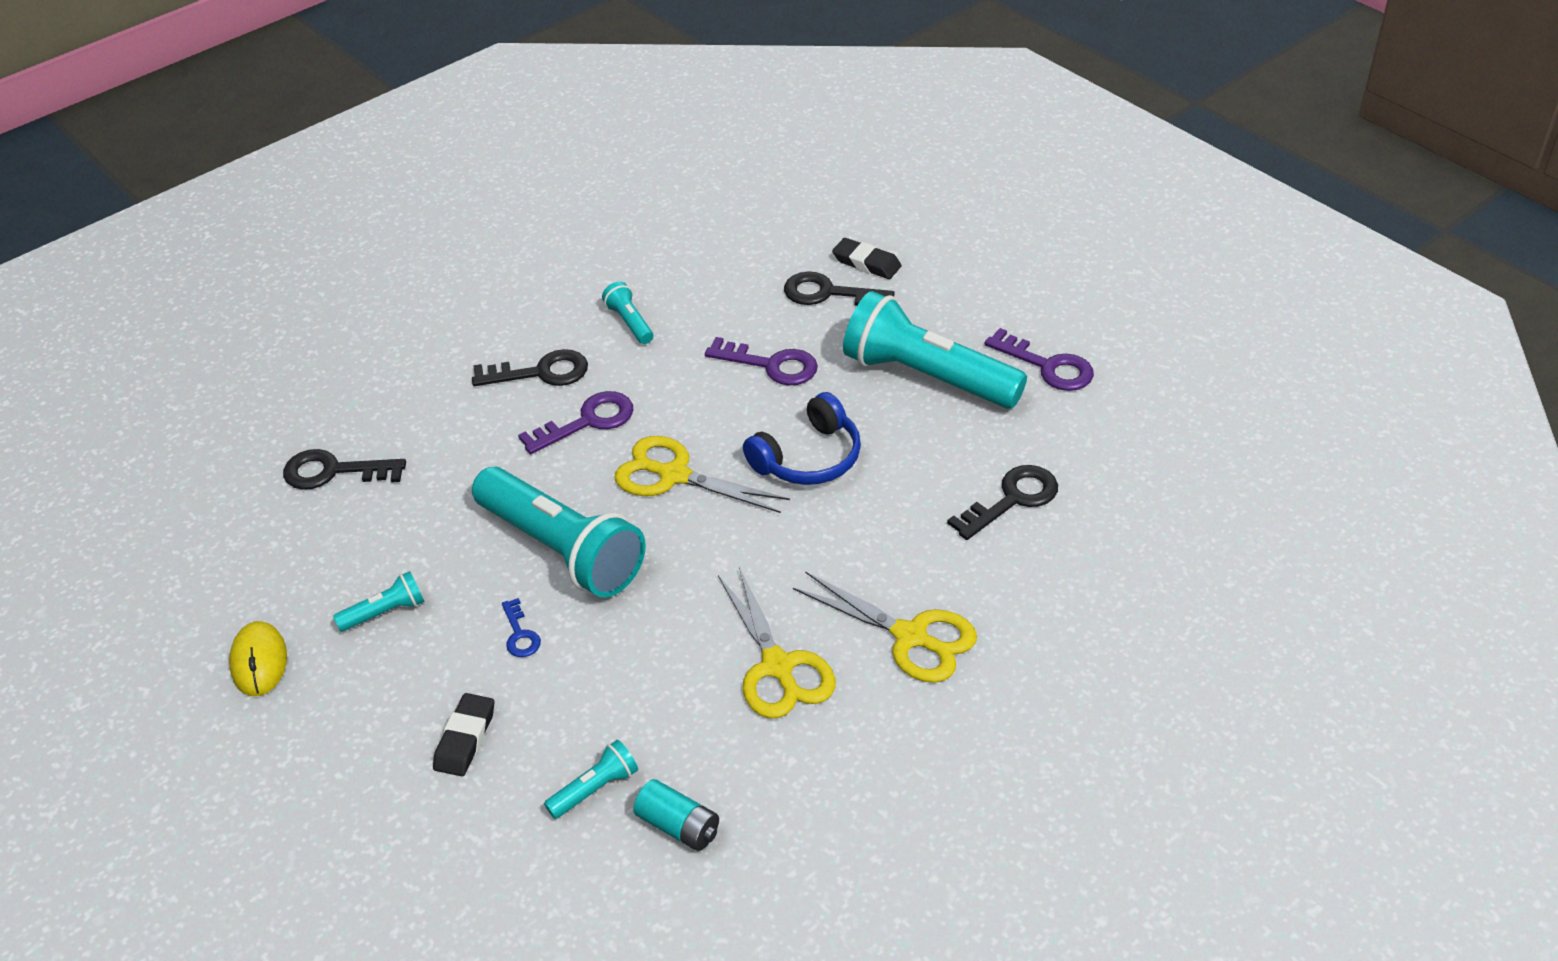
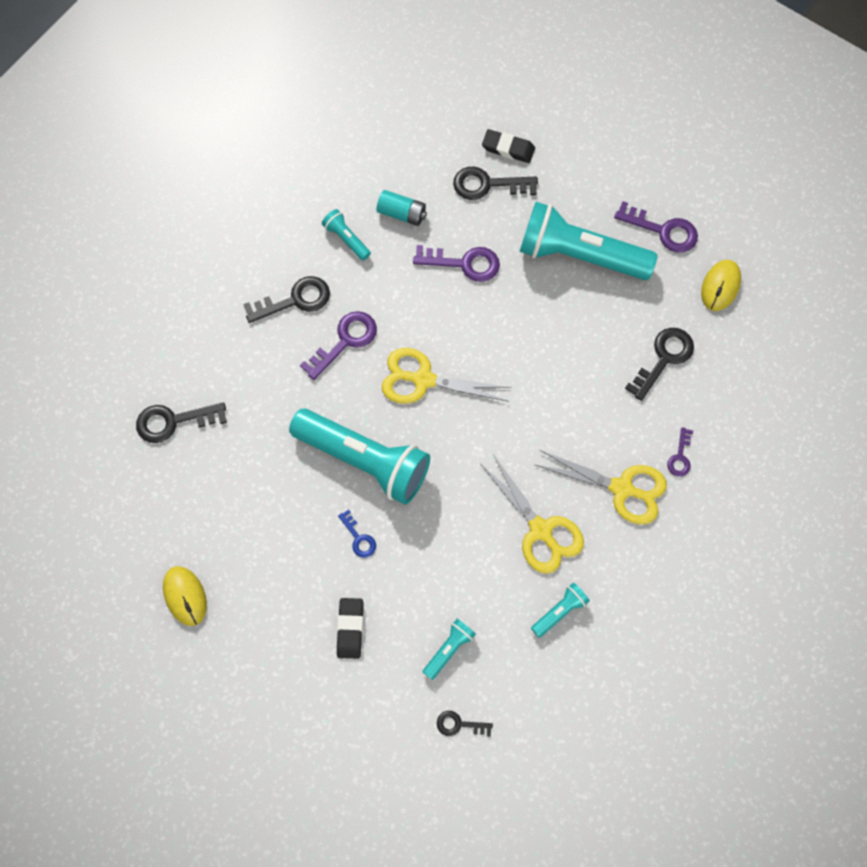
camera: 15 degrees left, 25 degrees up
turquoise flashlight [333,571,425,632] -> turquoise flashlight moved to [531,583,590,638]
turquoise battery [633,779,719,851] -> turquoise battery moved to [377,190,427,226]
blue headphones [743,392,861,485] -> none
none -> black key [437,711,493,737]
none -> purple key [667,427,693,476]
none -> yellow mouse [701,260,741,311]

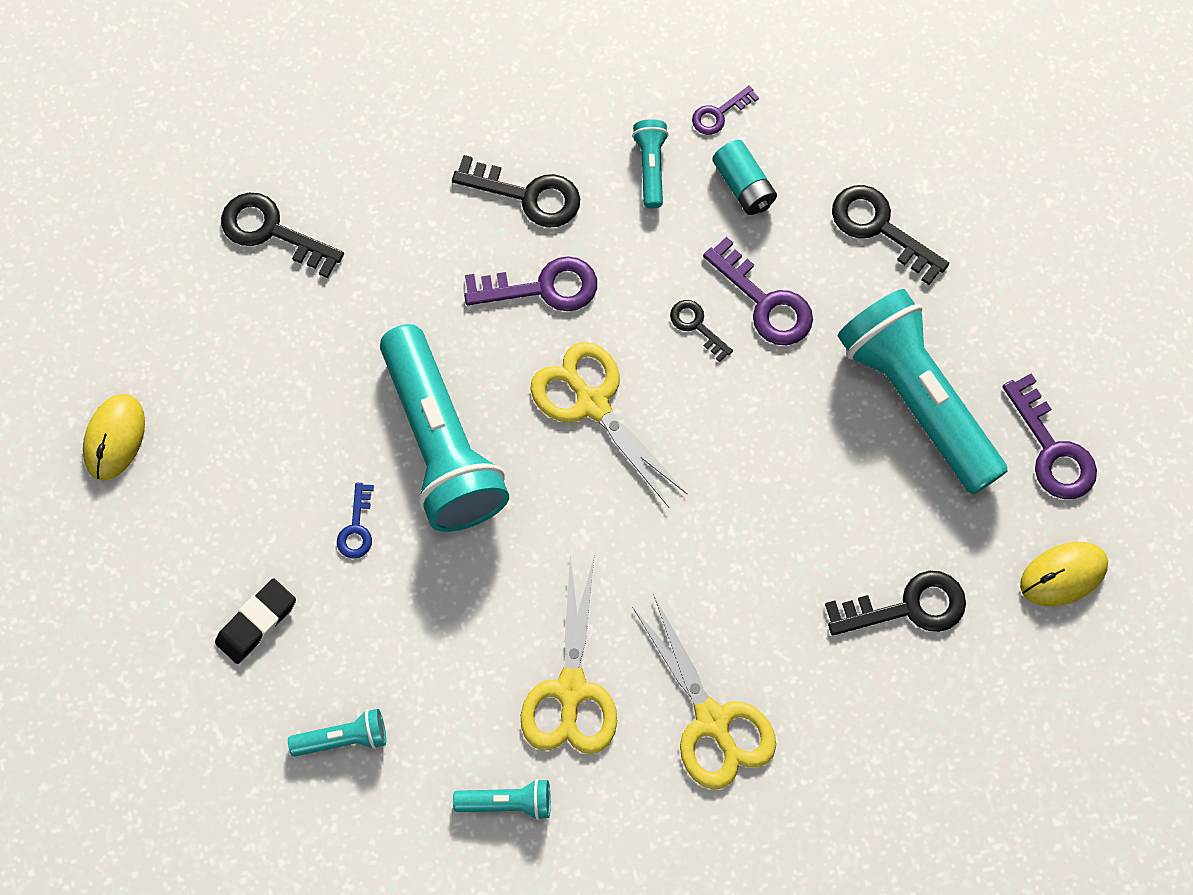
camera: 40 degrees right, 0 degrees up
black key [437,711,493,737] -> black key moved to [670,300,733,362]
black eraser [482,129,535,163] -> none
purple key [667,427,693,476] -> purple key moved to [692,85,759,135]

